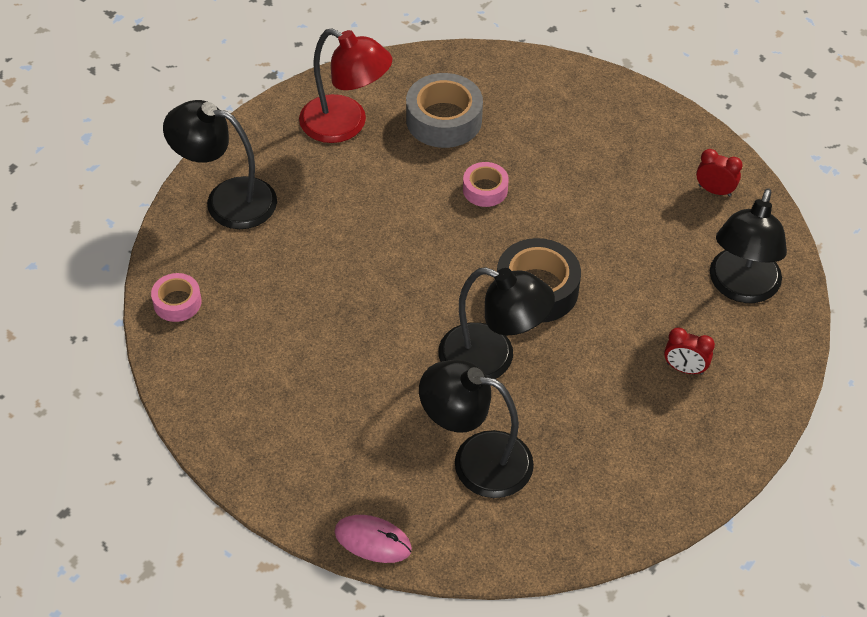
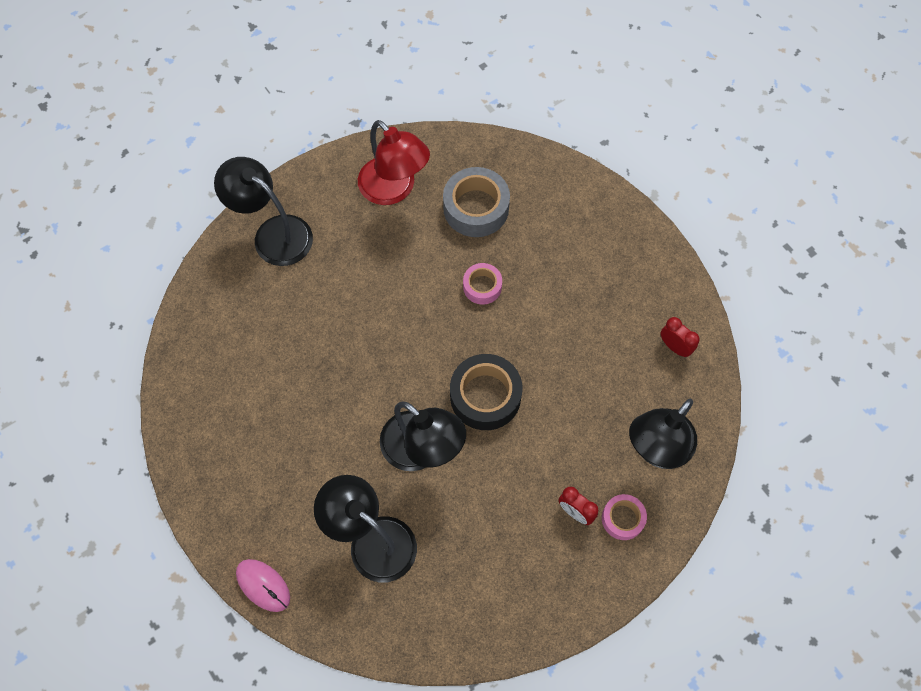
camera: 20 degrees right, 15 degrees up
pink tape [151,273,201,322] -> pink tape moved to [602,494,647,540]

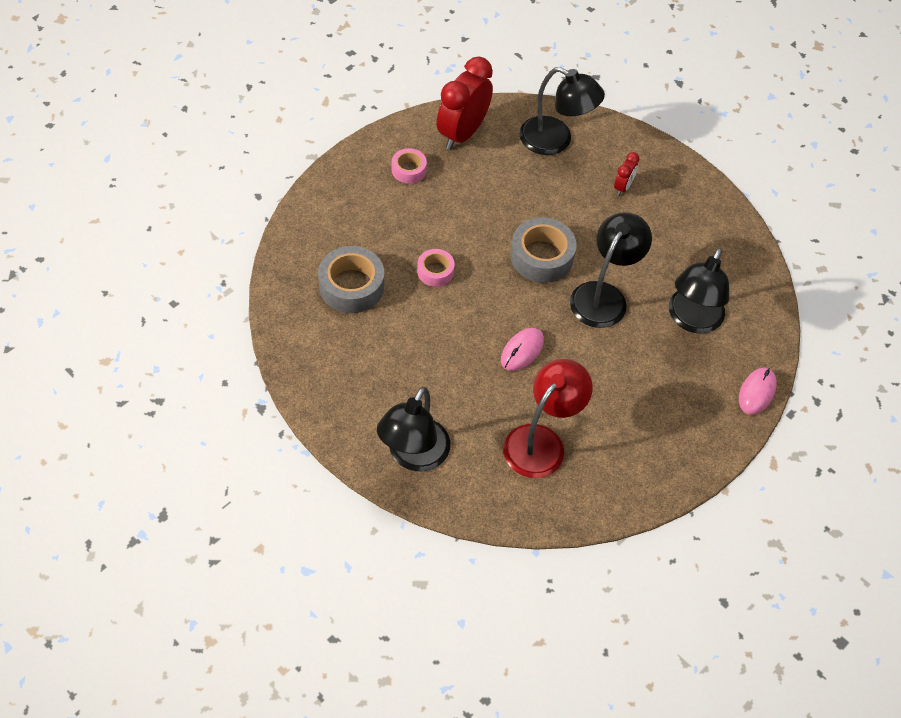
camera: 105 degrees left, 10 degrees down
red lamp [358,120,430,205] -> red lamp moved to [503,359,593,478]
black tape [450,354,523,430] -> grey tape [510,217,577,283]
pink tape [602,494,647,540] -> pink tape moved to [392,148,427,184]
red clock [661,317,700,357] -> red clock [437,57,493,150], size x2.14
none -> pink mouse [501,328,544,371]

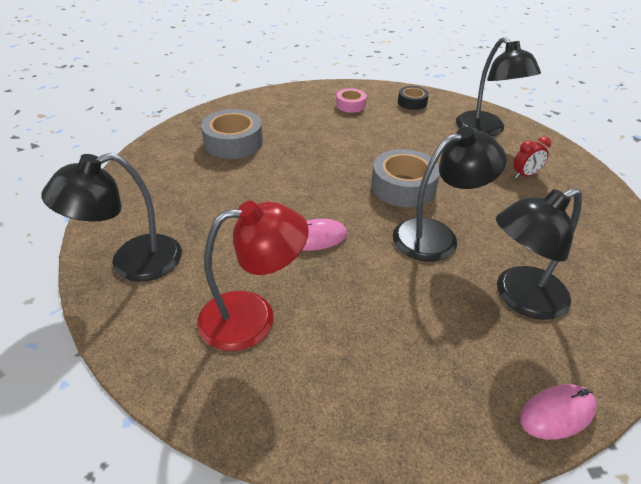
camera: 40 degrees right, 15 degrees down
pink tape [417,249,455,287] -> none
red clock [437,57,493,150] -> black tape [398,86,429,110]

